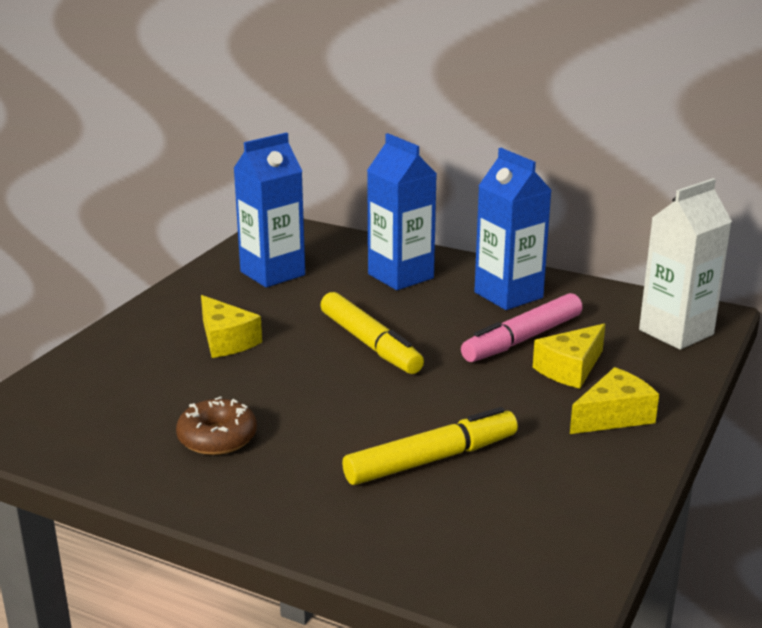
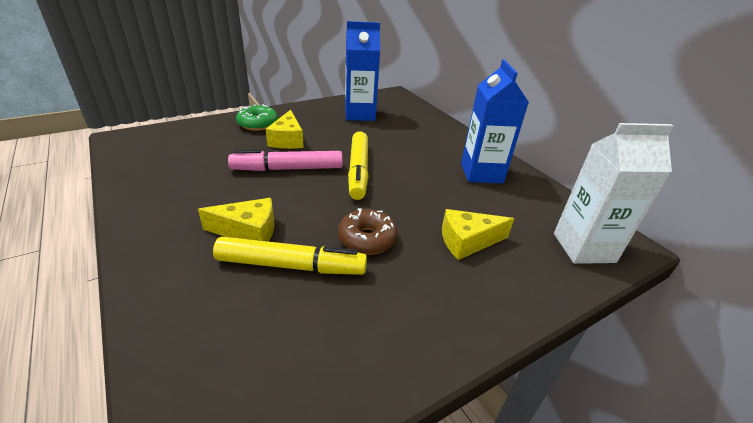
camera: 30 degrees right, 10 degrees up
brown donut [176,396,257,455] -> brown donut moved to [338,208,398,255]
blue carton [367,133,437,290] -> none
pink marker [461,293,583,362] -> pink marker moved to [228,150,343,171]
yellow cheese [570,367,659,434] -> yellow cheese moved to [198,198,274,242]
none -> green donut [236,104,278,131]

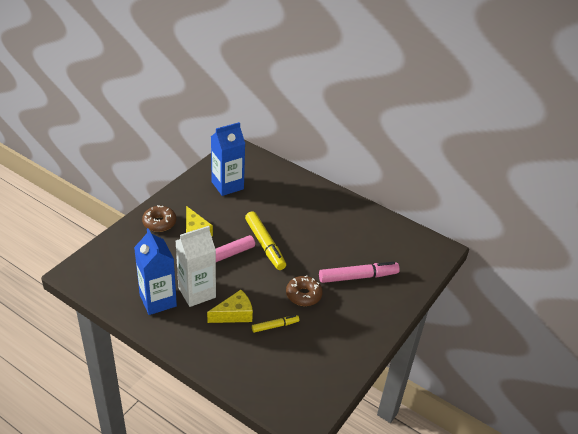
camera: 25 degrees left, 5 degrees up
yellow marker [213,237,367,275] -> yellow marker [252,315,299,333], size x0.55
green donut [236,104,278,131] -> brown donut [142,205,176,232]
yellow cheese [442,209,514,260] -> pink marker [319,262,400,283]
blue carton [461,59,529,183] -> blue carton moved to [134,228,177,315]
white carton [554,123,673,264] -> white carton moved to [176,226,216,307]

